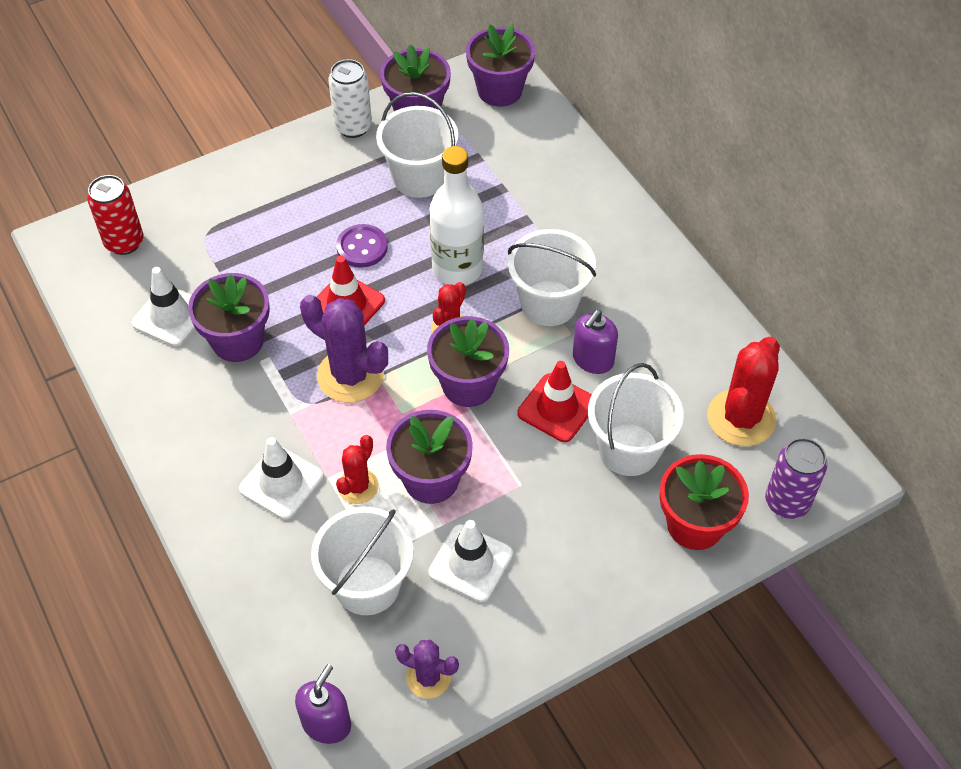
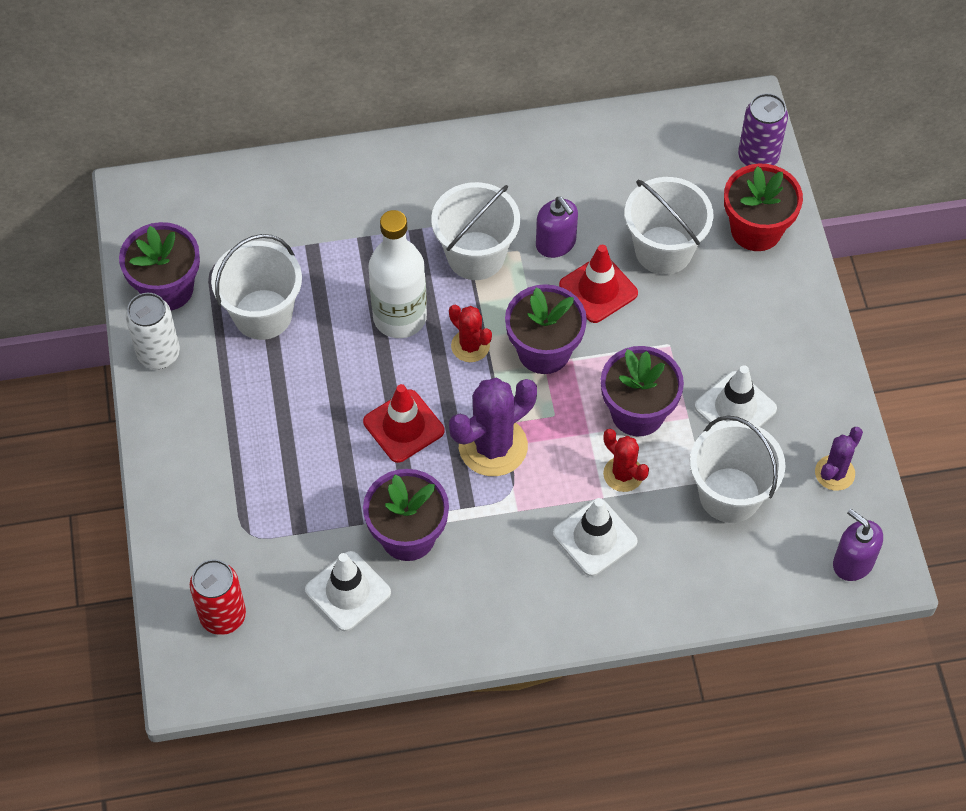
camera: 70 degrees left, 5 degrees up
purple button [336,224,388,268] -> none
purple flower pot [466,24,535,106] -> none
red cactus [708,337,780,446] -> none

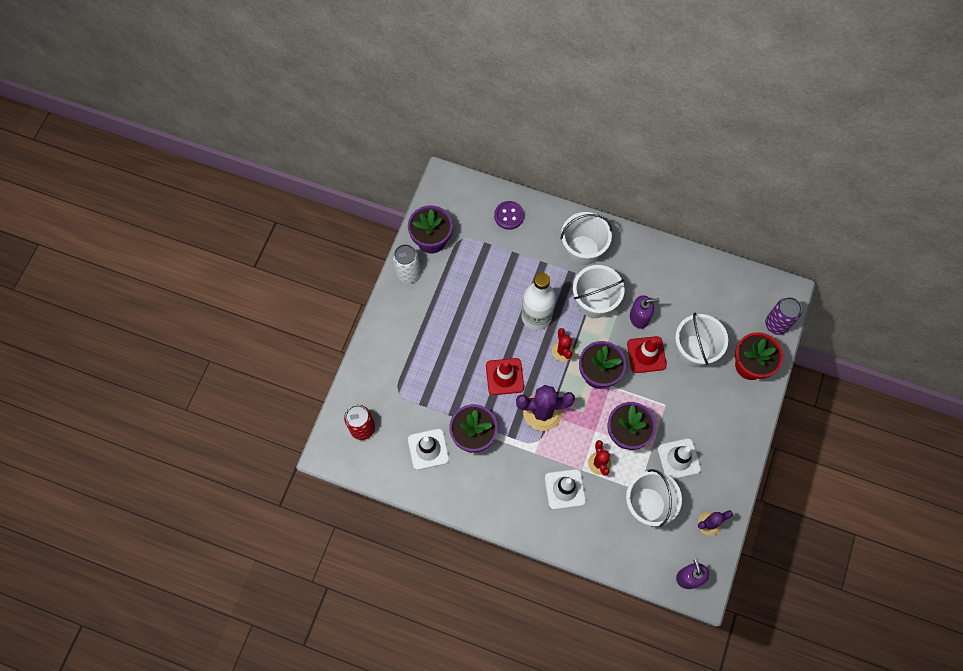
camera: 30 degrees right, 10 degrees up
white bucket [211,234,302,340] -> white bucket moved to [561,212,612,266]
purple soap dispenser [536,197,578,258] -> purple soap dispenser turned 90 degrees counterclockwise [630,295,660,329]
none -> purple button [494,201,524,230]

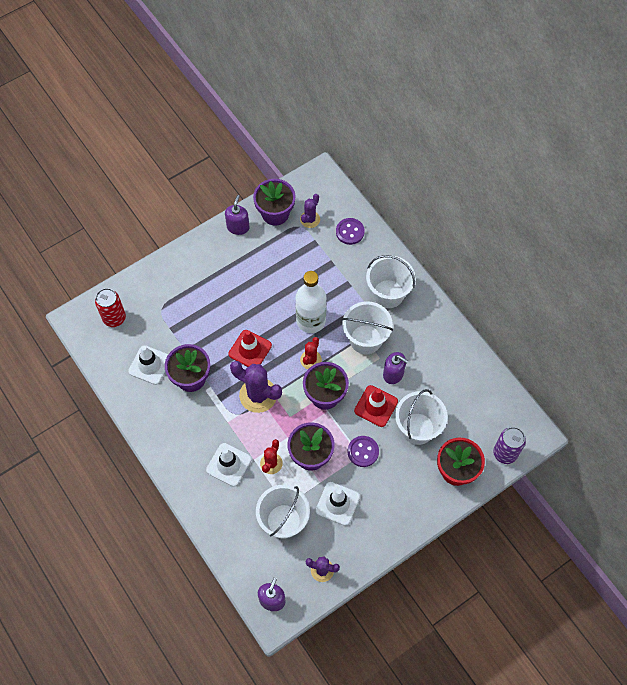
camera: 35 degrees right, 5 degrees down
white can [393,244,420,283] -> purple soap dispenser [225,195,250,235]
none -> purple cactus [300,194,320,228]
none -> purple button [348,436,379,467]

